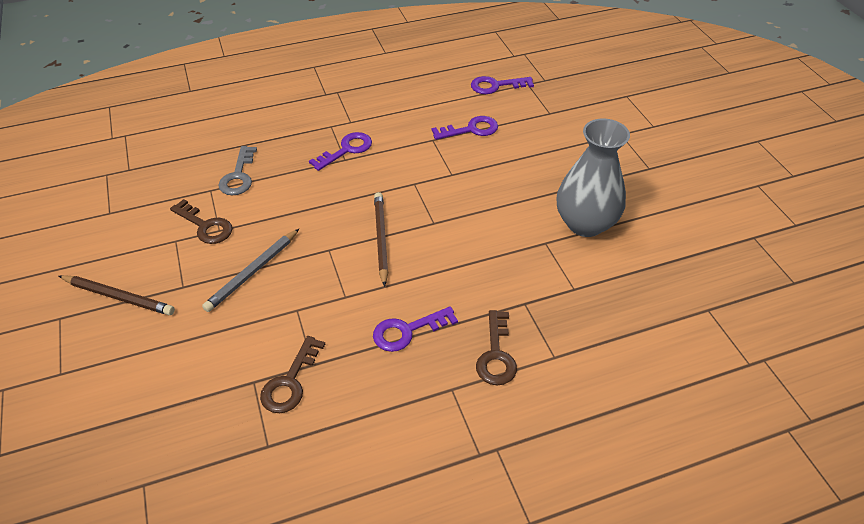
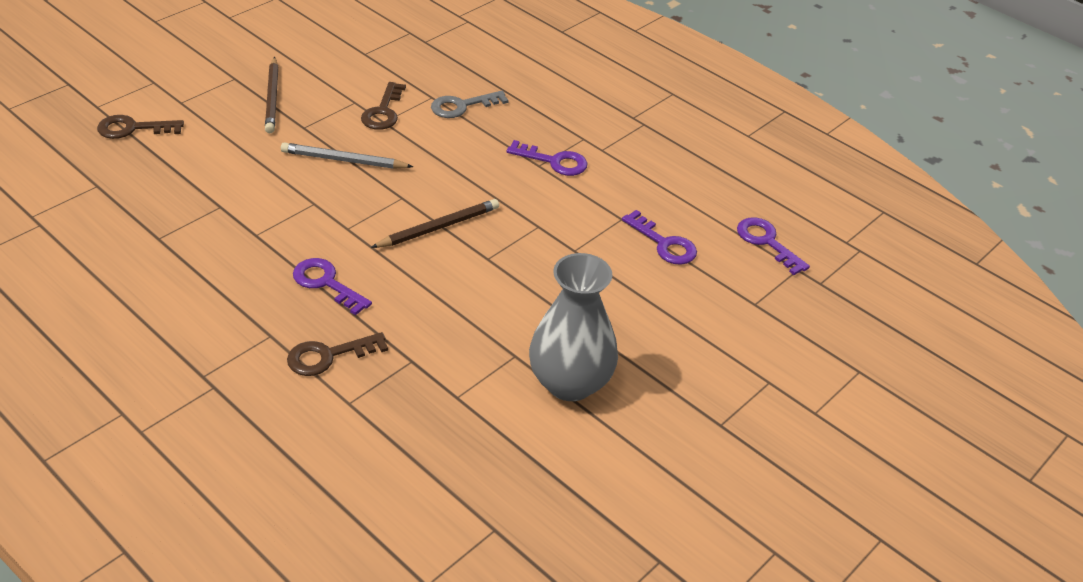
camera: 60 degrees right, 5 degrees down
brown key [260,336,325,413] -> brown key moved to [97,115,184,139]

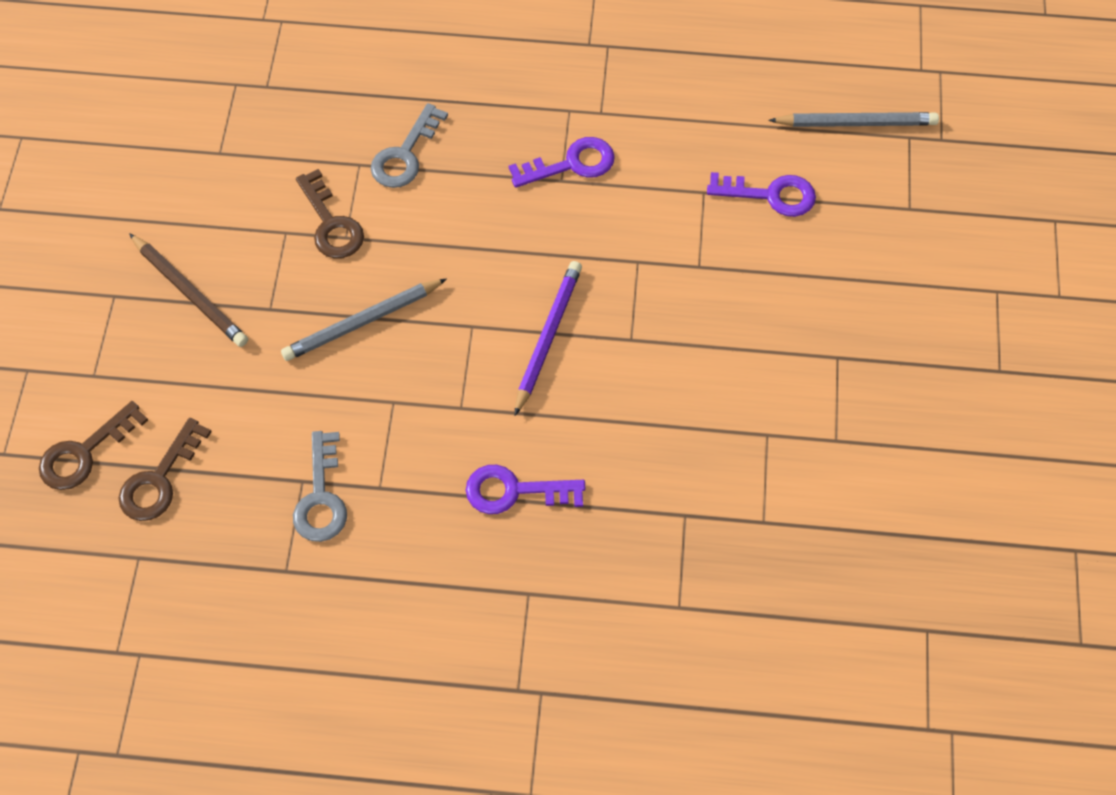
camera: 35 degrees left, 20 degrees up
brown key [287,332,388,376] -> brown key moved to [119,418,212,521]
brown pencil [371,199,499,248] -> purple pencil [515,261,582,416]
grey vase [529,253,618,401] -> none
purple key [737,217,810,275] -> grey pencil [768,112,939,127]
none -> grey key [293,431,347,542]

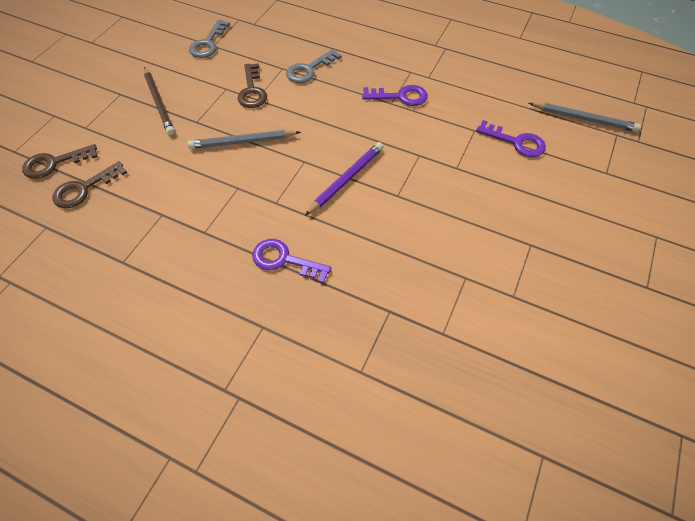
camera: 20 degrees right, 5 degrees down
grey key [293,431,347,542] -> grey key moved to [189,20,230,58]

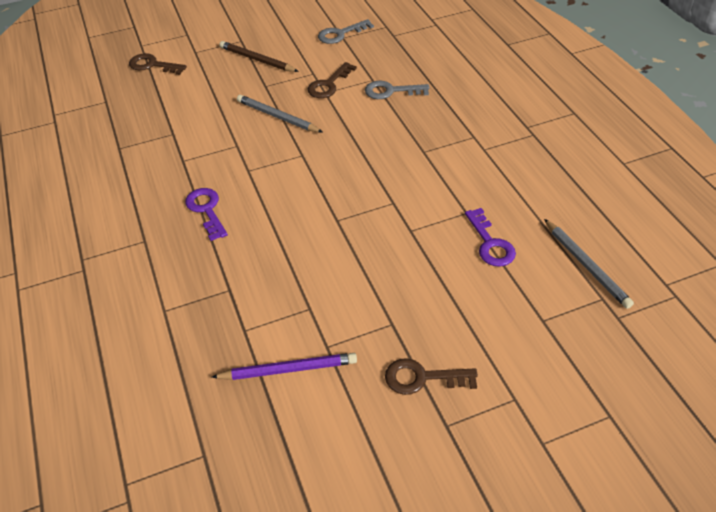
camera: 45 degrees right, 10 degrees down
brown key [53,161,127,208] -> brown key moved to [385,358,478,395]
brown pencil [144,67,175,135] -> brown pencil turned 105 degrees clockwise [219,41,299,72]
purple pencil [305,142,383,216] -> purple pencil moved to [212,353,357,380]
purple key [362,85,428,106] -> none

